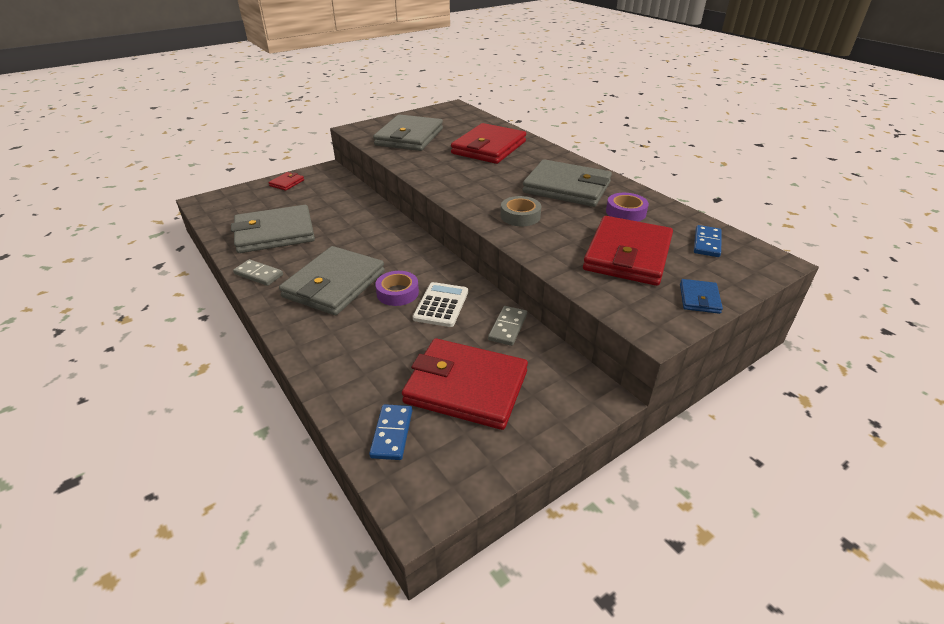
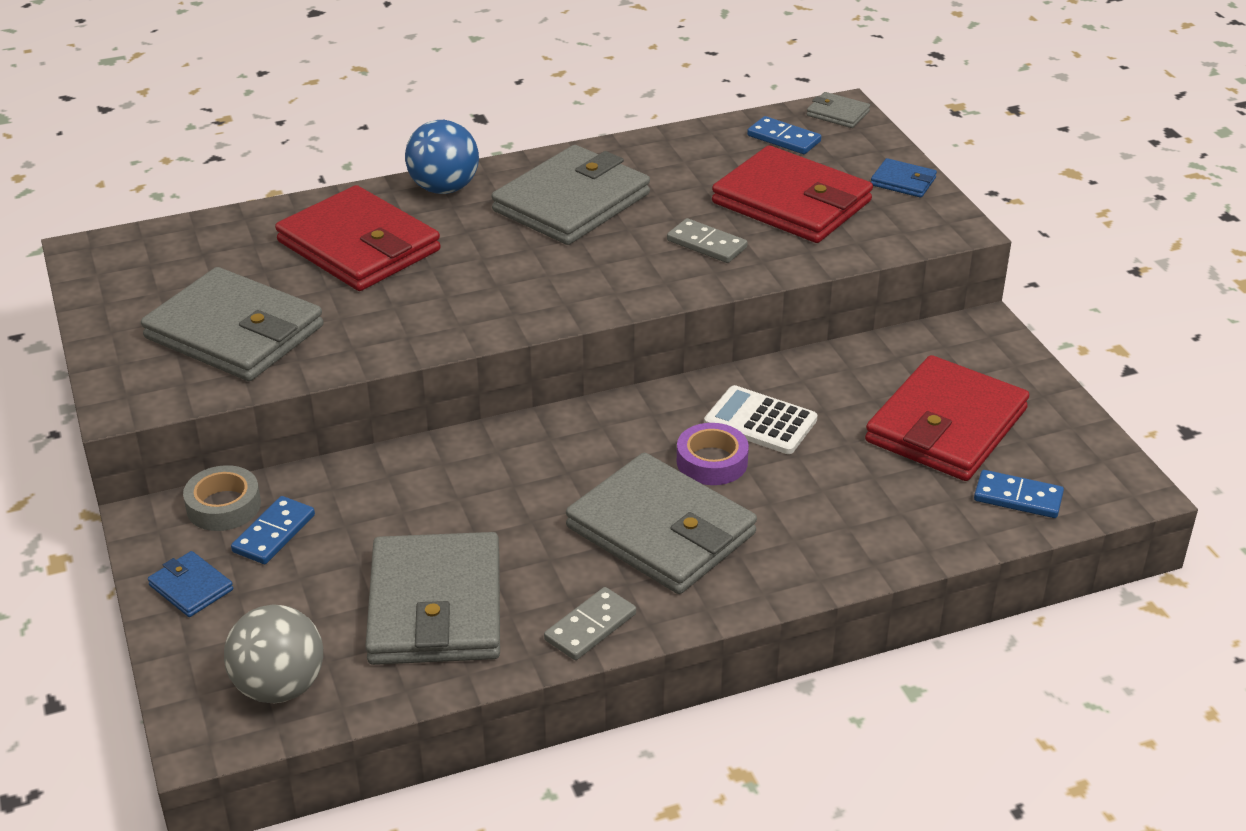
camera: 75 degrees left, 0 degrees up
red wallet [269,172,304,191] -> blue wallet [148,551,233,617]
grey domino [488,306,527,346] -> grey domino moved to [667,218,747,263]
grey tape [501,196,541,226] -> grey tape moved to [183,465,261,531]
purple tape [606,193,649,221] -> none
none -> grey ball [224,604,323,703]
none -> blue domino [231,496,315,564]
none -> blue ball [405,120,479,194]
none -> grey wallet [807,92,870,128]

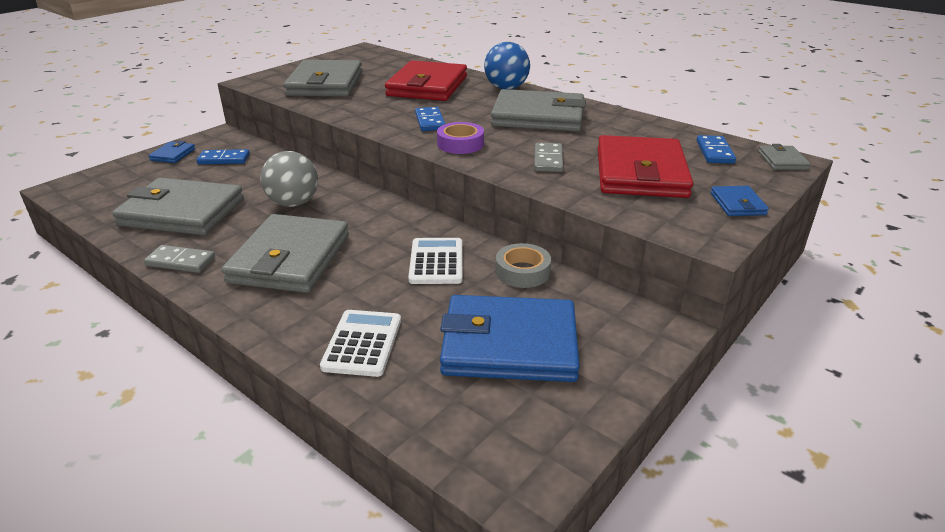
camera: 60 degrees right, 5 degrees down
grey tape [183,465,261,531] -> grey tape moved to [495,243,551,288]
grey ball [224,604,323,703] -> grey ball moved to [261,151,318,207]
grey wallet [365,532,500,665] -> grey wallet turned 45 degrees clockwise [112,178,244,235]
purple tape [677,423,749,485] -> purple tape moved to [437,122,484,154]
red wallet [865,355,1029,481] -> blue wallet [440,295,580,382]
blue domino [974,470,1064,518] -> blue domino moved to [415,107,445,131]
none -> white calculator [320,310,401,377]

